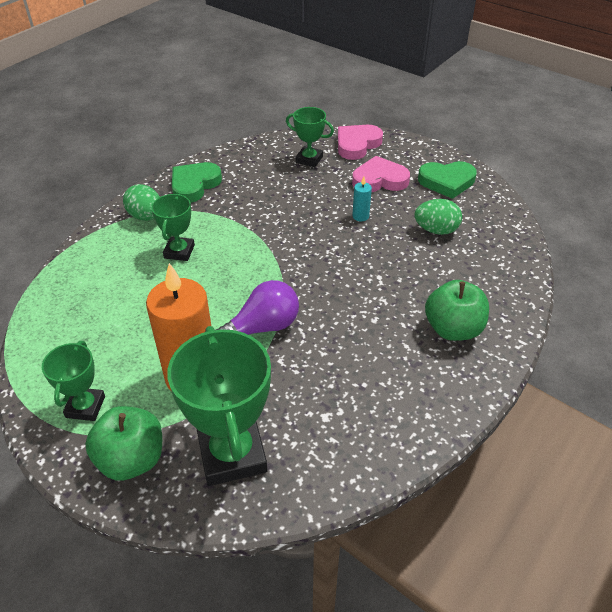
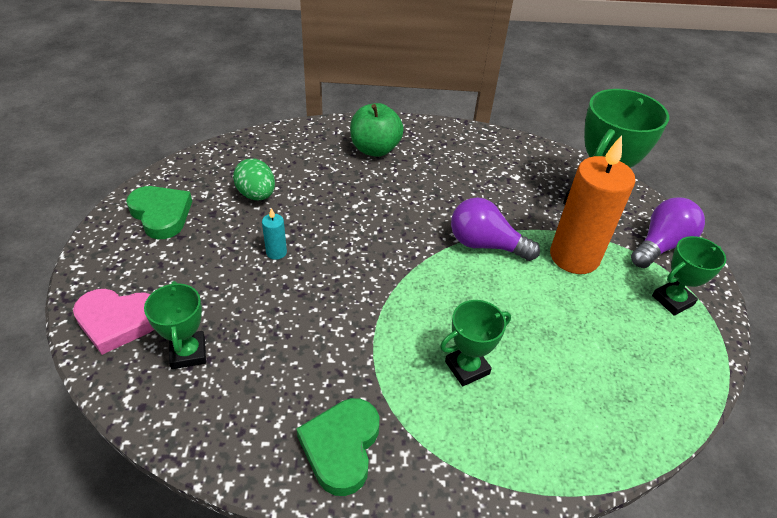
camera: 130 degrees left, 0 degrees up
green apple [85,406,162,481] -> purple light bulb [631,197,705,268]
green egg [123,184,160,221] -> none
green heart [172,162,222,203] -> green heart turned 105 degrees clockwise [297,398,379,496]
pink heart [352,156,410,192] -> none

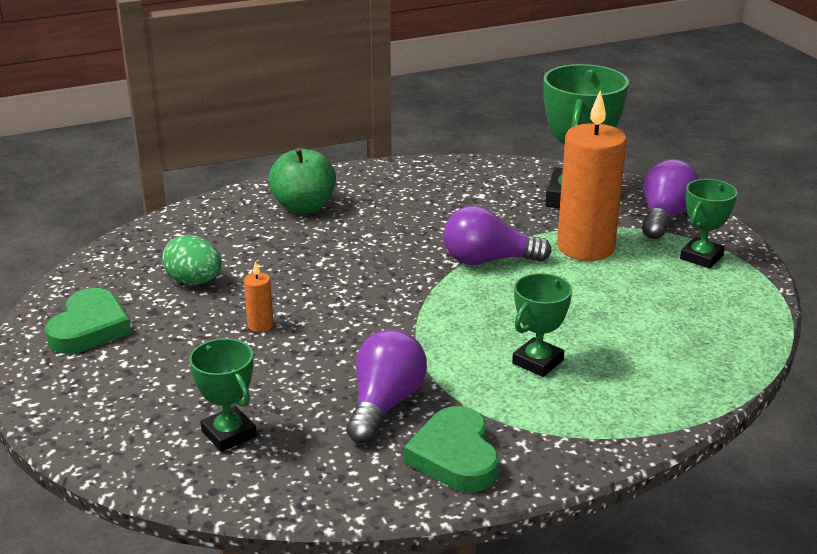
camera: 20 degrees left, 15 degrees down
pink heart [73,289,154,355] -> none
green heart [126,186,192,239] -> green heart turned 75 degrees clockwise [45,288,131,354]
turquoise candle [262,208,287,260] -> orange candle [244,261,274,332]
none -> purple light bulb [346,329,427,443]

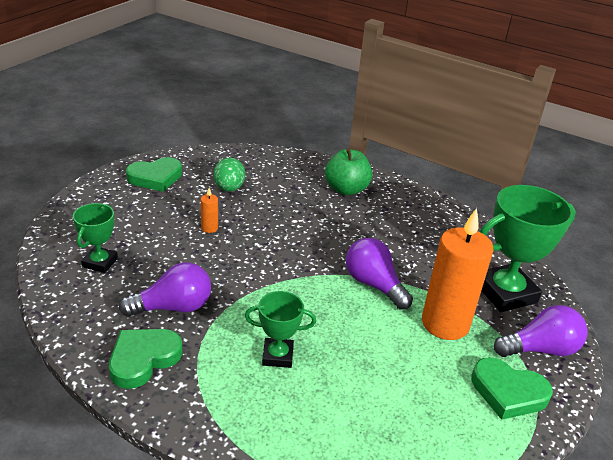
camera: 50 degrees right, 5 degrees up
green trophy [680,179,737,269] -> green heart [471,357,553,420]

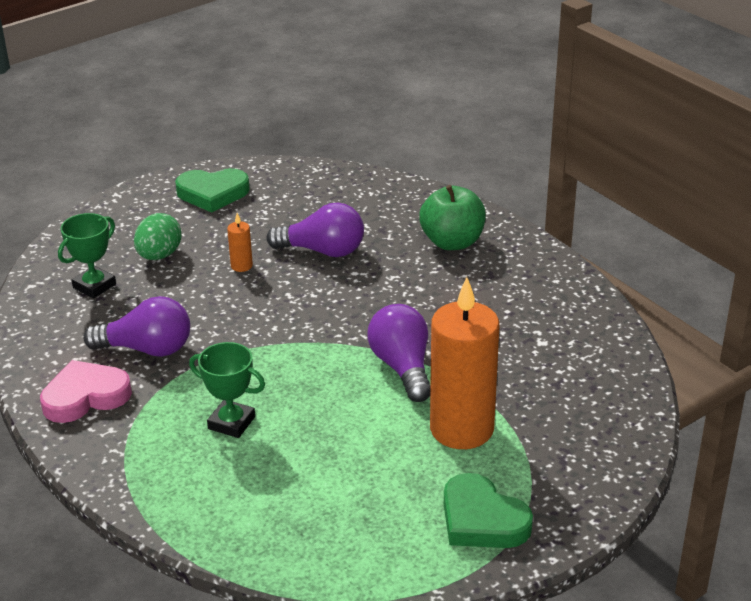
camera: 25 degrees right, 0 degrees up
green heart [109,329,183,389] -> pink heart [40,360,132,423]
green egg [214,158,245,192] -> green egg moved to [134,213,182,260]
green trophy [480,185,576,312] -> none
purple light bulb [494,305,588,357] -> purple light bulb moved to [266,203,364,257]

